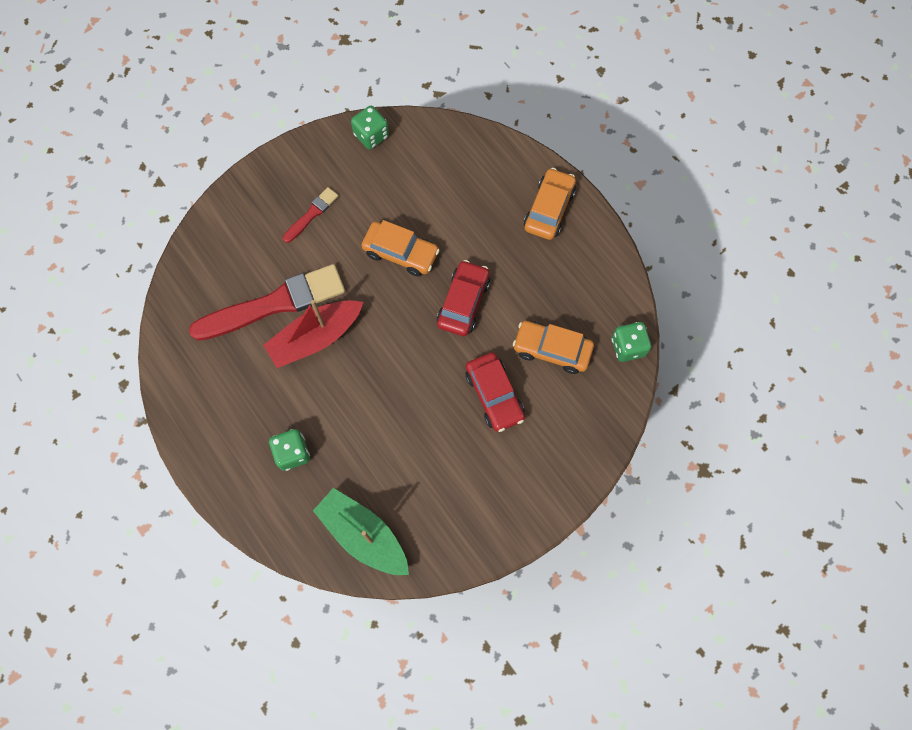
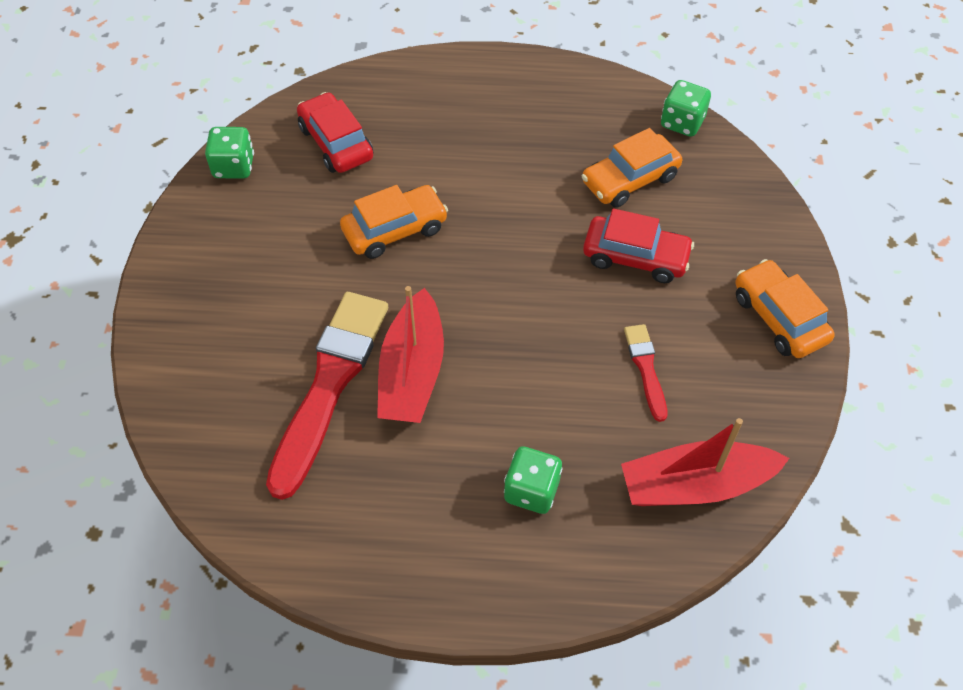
camera: 50 degrees left, 15 degrees down
red brush [283,187,338,243] -> red brush moved to [624,324,667,422]
green boat [313,488,409,575] -> red boat [621,418,790,506]
red car [437,260,490,336] -> red car moved to [297,92,373,173]
orange car [524,168,576,240] -> orange car moved to [735,259,835,358]

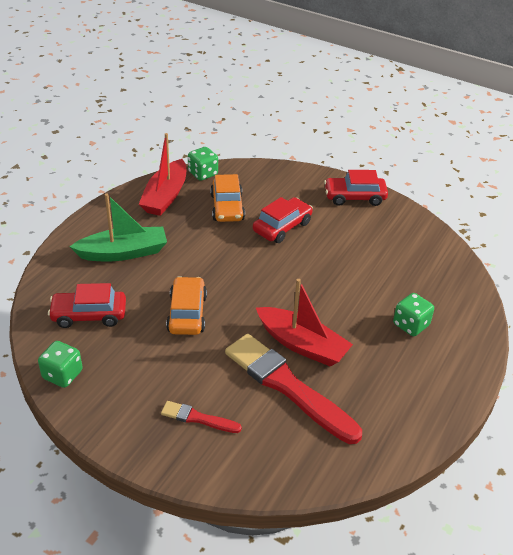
camera: 65 degrees left, 15 degrees down
red boat [621,418,790,506] -> red boat moved to [139,133,186,216]
red brush [624,324,667,422] -> red brush moved to [161,401,242,433]
orange car [735,259,835,358] -> red car [324,170,388,206]
none -> green boat [70,194,167,261]

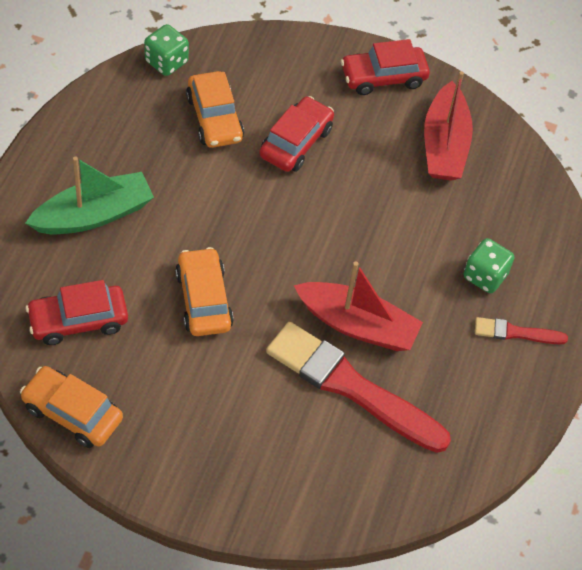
camera: 15 degrees left, 15 degrees up
green dice [38,341,83,388] -> orange car [20,366,123,448]
red boat [139,133,186,216] -> red boat moved to [424,71,473,181]
red brush [161,401,242,433] -> red brush moved to [475,317,568,344]

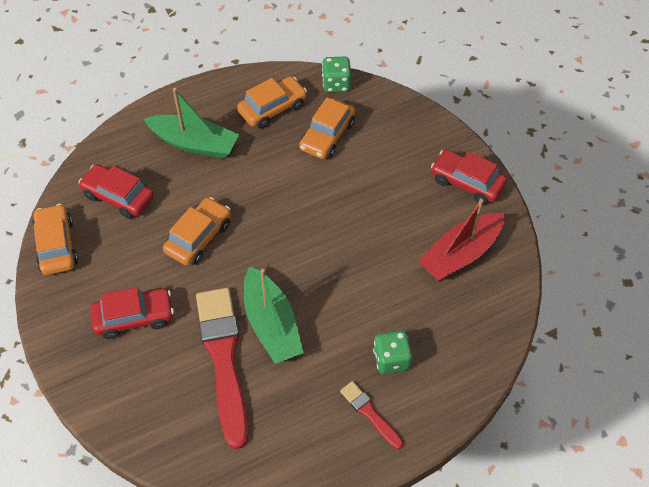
camera: 50 degrees right, 0 degrees up
red car [259,96,334,172] -> red car moved to [90,287,174,339]
red boat [293,261,423,351] -> green boat [244,266,304,364]
none -> orange car [237,76,307,129]

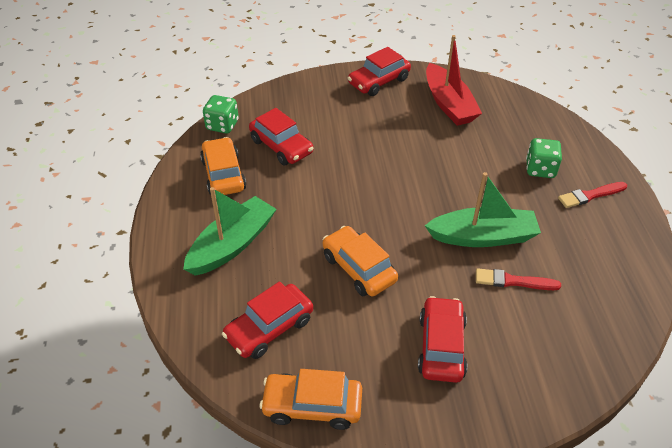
camera: 70 degrees left, 10 degrees down
red brush [196,288,249,449] -> red brush [476,268,561,290], size x0.47
orange car [299,98,355,159] -> red car [249,108,314,165]

